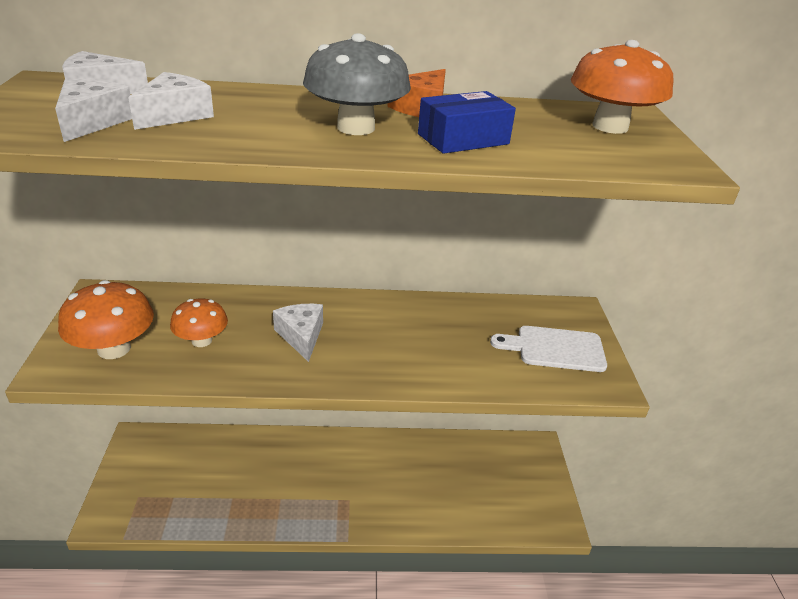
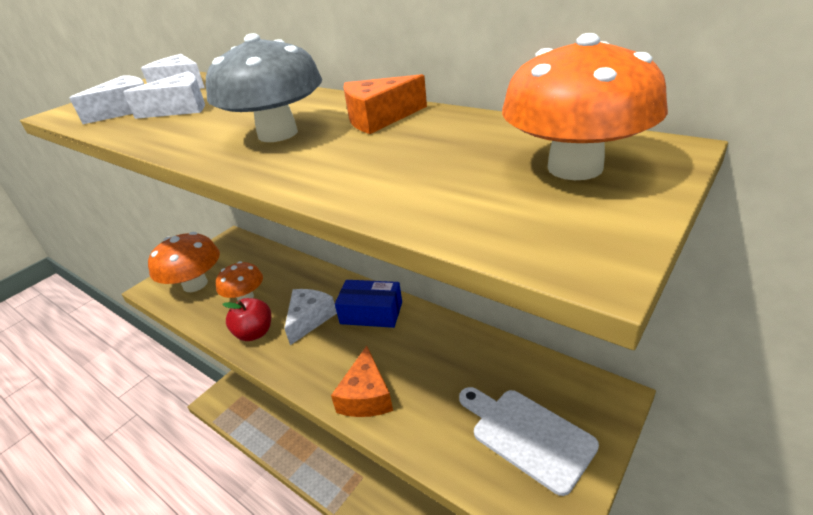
camera: 45 degrees right, 0 degrees up
blue box [418,91,516,154] -> blue box moved to [335,280,402,328]
none -> red apple [222,298,271,341]
none -> orange cheese [331,346,393,417]

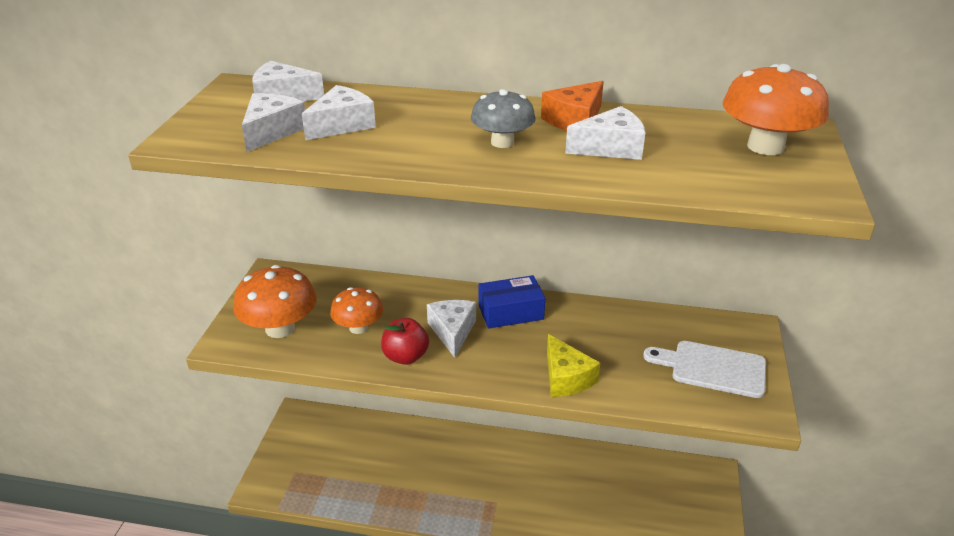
camera: 30 degrees left, 0 degrees up
grey mushroom [206,33,322,142] -> grey mushroom [471,89,536,148], size x0.65
orange cheese [331,346,393,417] -> yellow cheese [547,334,600,397]
none -> white cheese [565,106,645,160]

